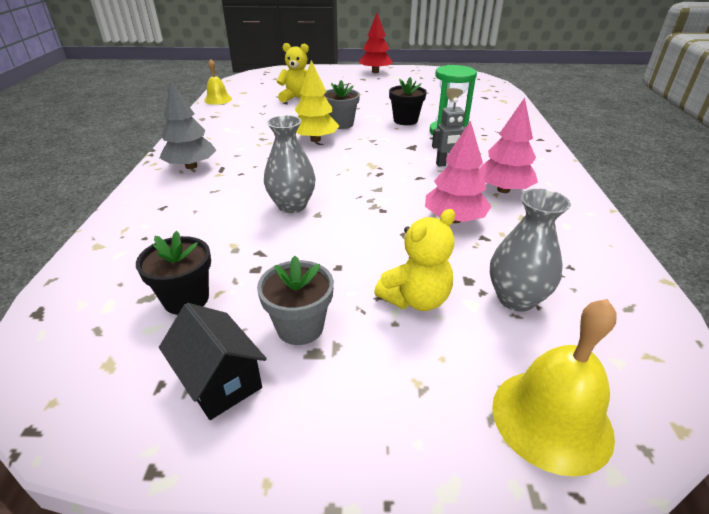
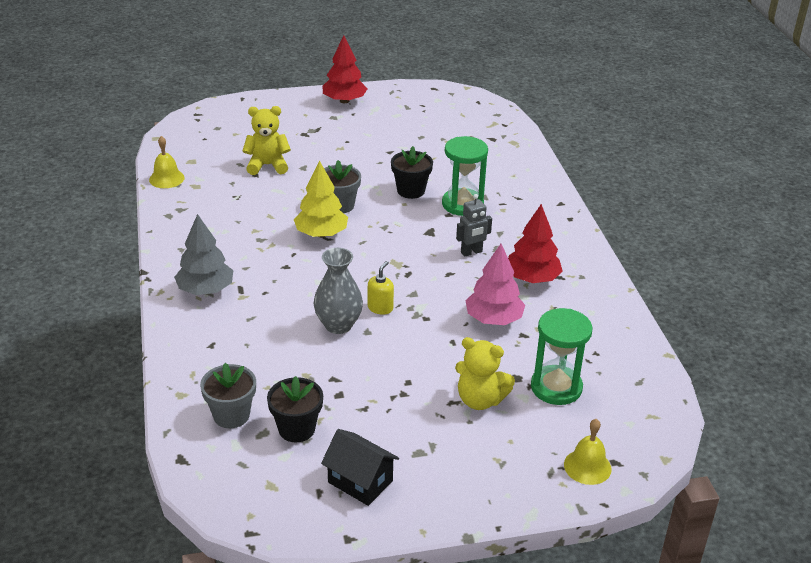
camera: 15 degrees left, 0 degrees up
grey flower pot [257,256,334,345] -> grey flower pot moved to [200,363,256,428]
yellow teddy bear [374,209,455,311] -> yellow teddy bear turned 75 degrees clockwise [455,337,515,410]
pink tree [479,98,538,193] -> red tree [508,204,563,283]
grey vase [490,189,571,312] -> green hourglass [531,308,593,405]
yellow bell [492,299,616,477] -> yellow bell [564,419,612,485], size x0.63
none -> yellow soap dispenser [368,261,394,315]

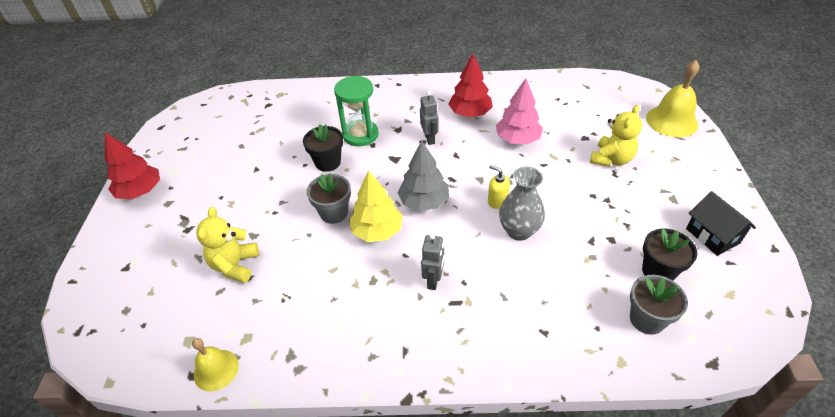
camera: 75 degrees left, 10 degrees up
grey tree [174,214,233,295] -> grey tree moved to [398,140,449,211]
black house [321,429,399,506] -> black house turned 75 degrees counterclockwise [686,191,756,256]
green hourglass [531,308,593,405] -> none
yellow bell [564,419,612,485] -> yellow bell [646,60,699,137], size x1.60
none -> grey robot [421,234,444,290]

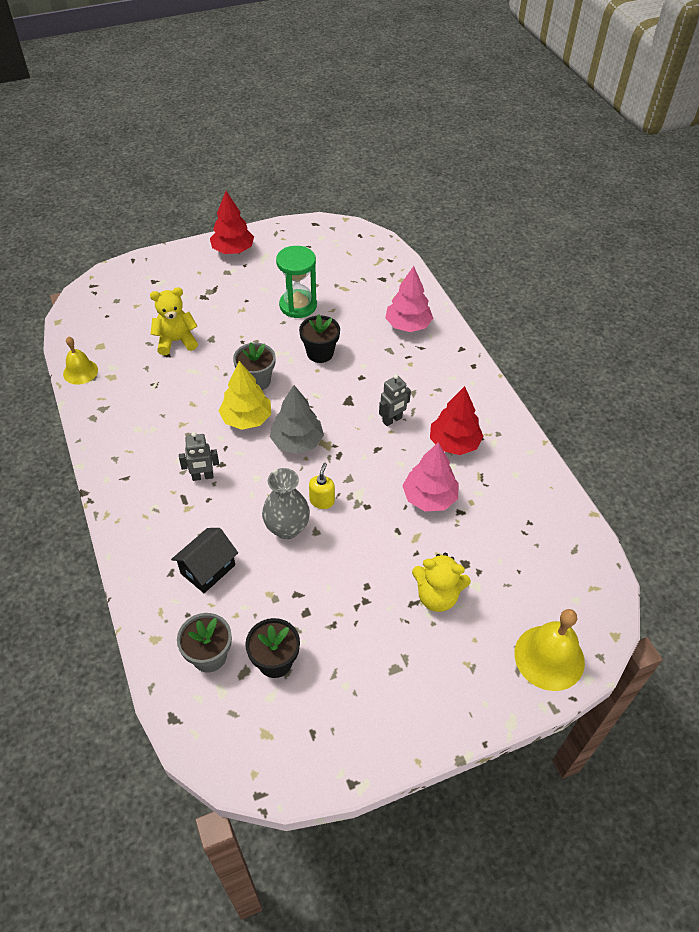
camera: 65 degrees right, 5 degrees up
green hourglass [334,76,379,146] -> green hourglass moved to [276,246,317,318]
black house [686,191,756,256] -> black house moved to [171,528,238,593]
none -> pink tree [385,266,433,332]

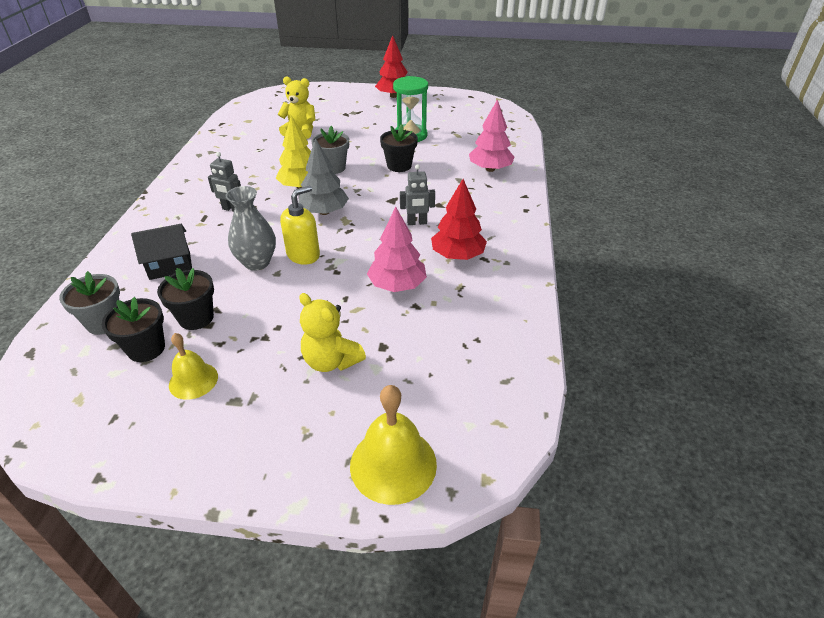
camera: 30 degrees right, 10 degrees down
yellow bell [63,336,98,385] -> yellow bell moved to [169,333,218,400]
yellow soap dispenser [309,462,335,509] -> yellow soap dispenser [280,186,320,265], size x1.52
none -> black flower pot [157,268,214,330]

